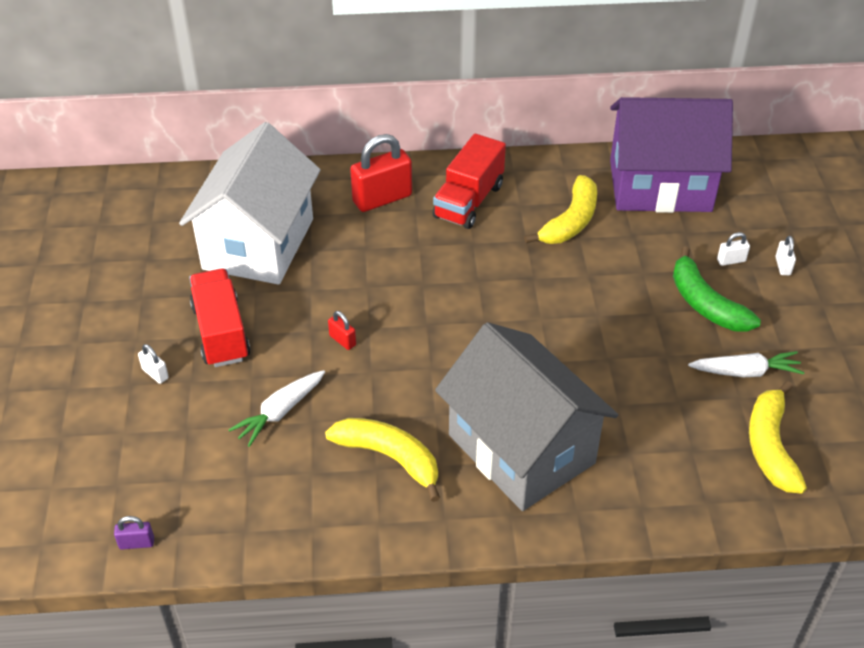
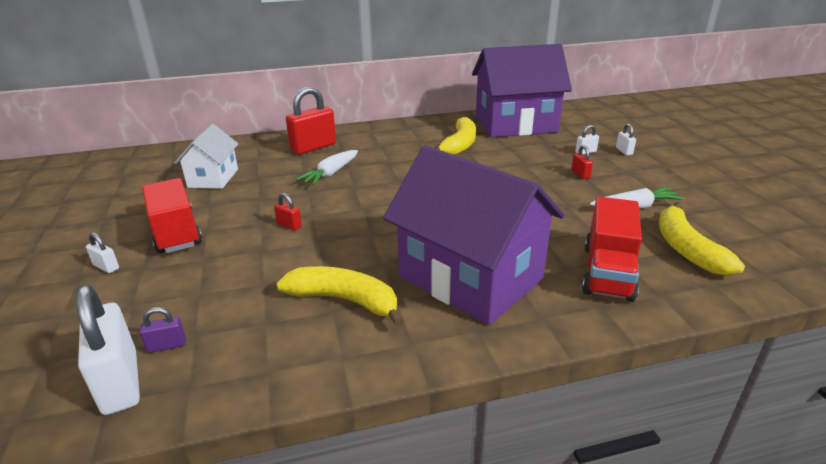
camera: 10 degrees left, 15 degrees down
purple padlock [114,516,154,550] -> purple padlock moved to [139,307,186,353]
white house [179,122,321,285] -> white house [175,124,238,189], size x0.53
white carrot [228,370,325,447] -> white carrot moved to [296,150,358,185]
red truck [432,134,506,229] -> red truck moved to [582,197,642,302]
grey house [435,322,618,511] -> purple house [383,145,565,325]
green banana [673,246,761,332] -> red padlock [571,145,593,179]
none -> white padlock [76,285,140,415]

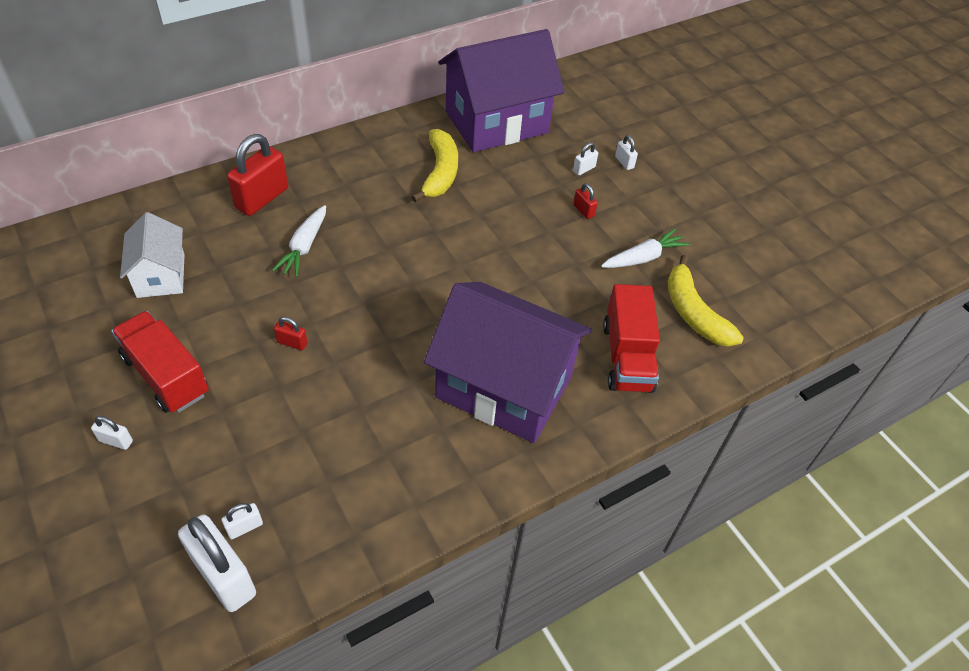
camera: 20 degrees left, 20 degrees up
purple padlock [139,307,186,353] -> white padlock [221,503,263,539]
yellow banana [277,266,404,327] -> none

